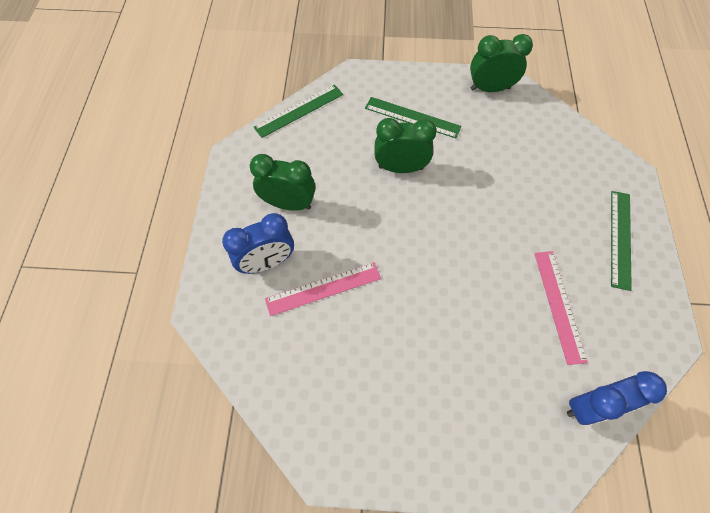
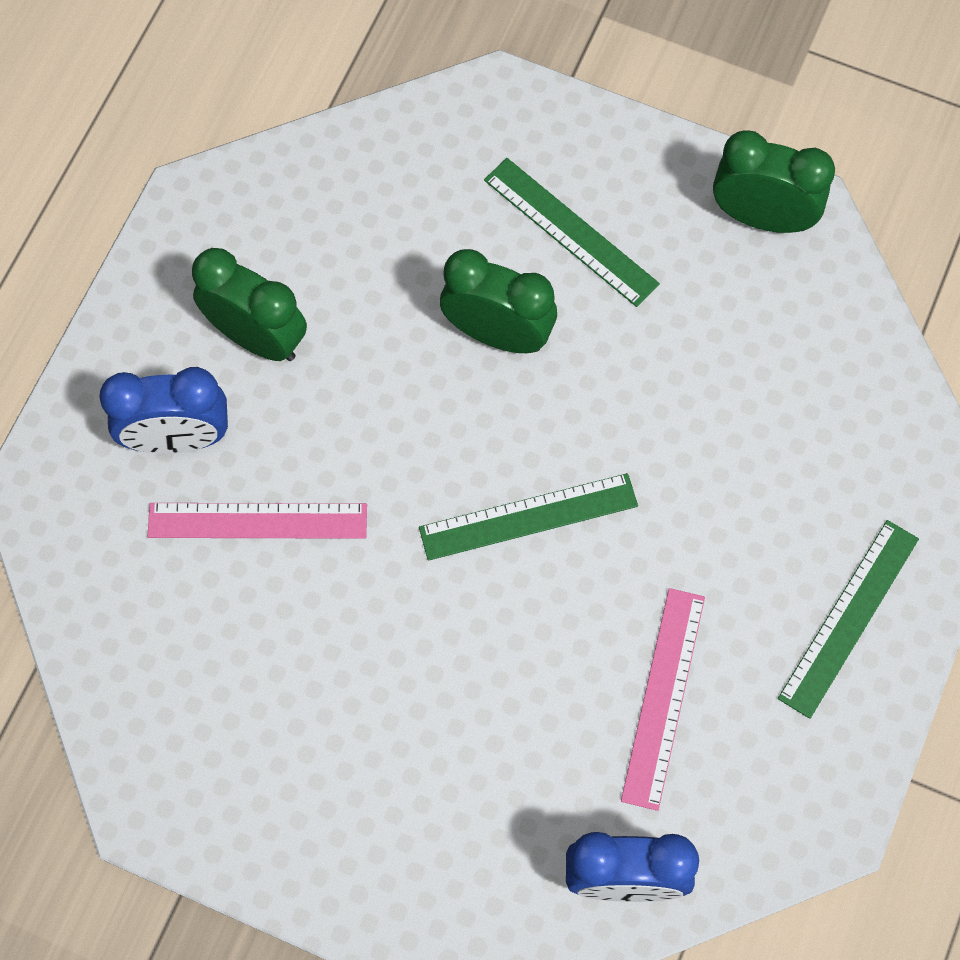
camera: 20 degrees right, 5 degrees up
green ruler [254,85,343,138] -> green ruler moved to [419,473,638,561]

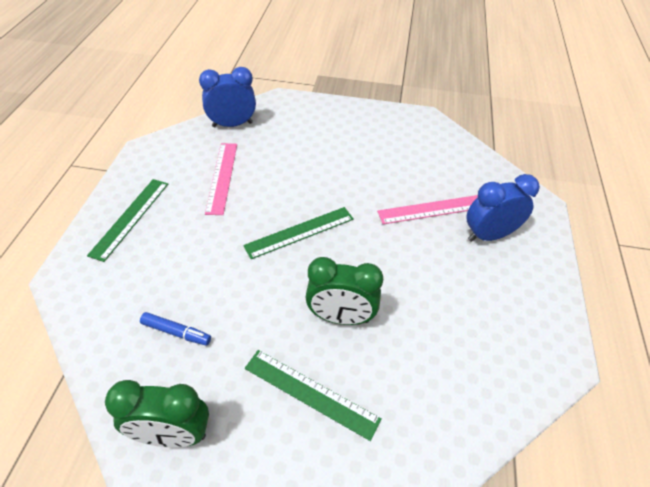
camera: 165 degrees right, 20 degrees down
green clock [192,248,307,361] -> none
none -> blue marker [140,312,211,346]

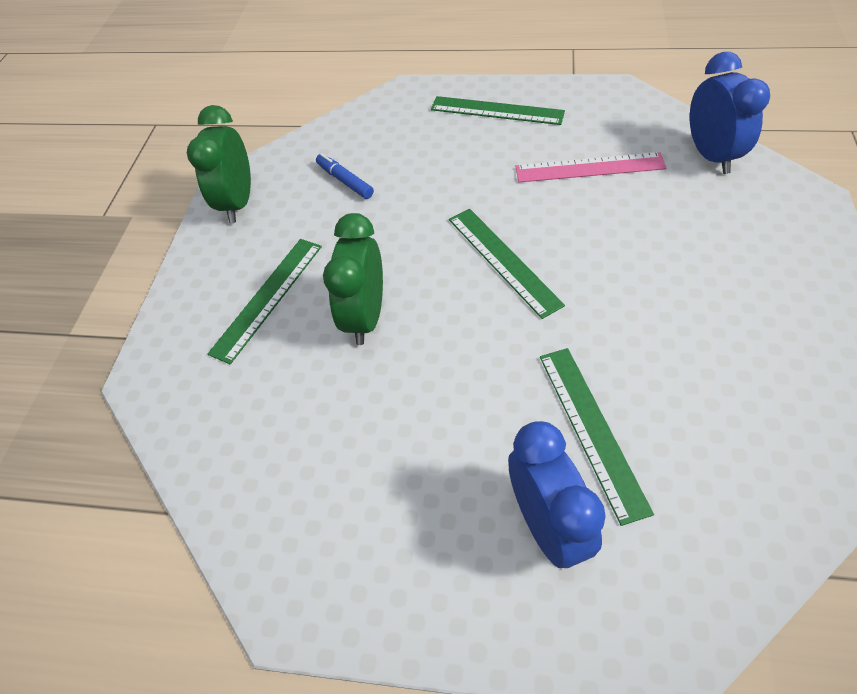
camera: 95 degrees right, 5 degrees up
blue marker [140,312,211,346] -> blue marker turned 120 degrees clockwise [316,153,374,199]
pink ruler [377,195,478,224] -> green ruler [540,348,654,526]

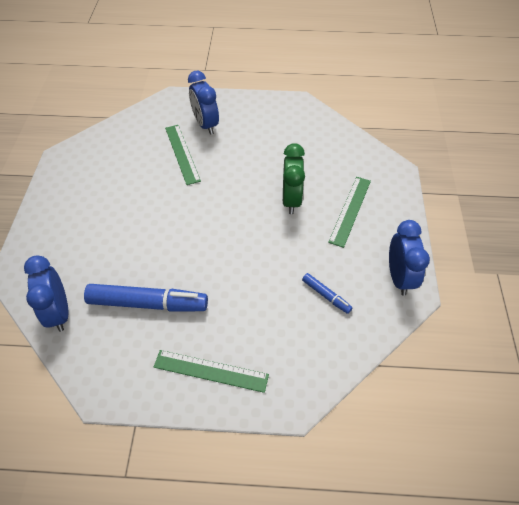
camera: 170 degrees right, 0 degrees up
green clock [187,105,251,223] -> blue clock [389,220,430,296]
green ruler [449,209,565,319] -> none
pink ruler [515,152,666,183] -> blue marker [84,284,208,311]

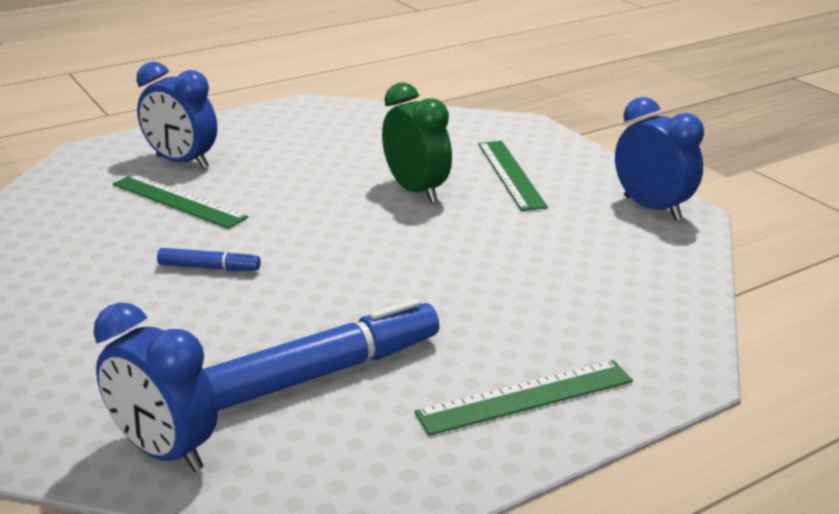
camera: 35 degrees left, 25 degrees down
blue marker [302,273,353,314] -> blue marker moved to [157,248,261,271]

